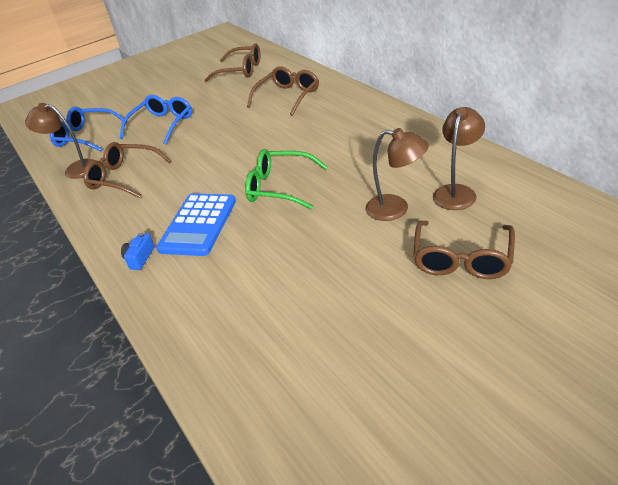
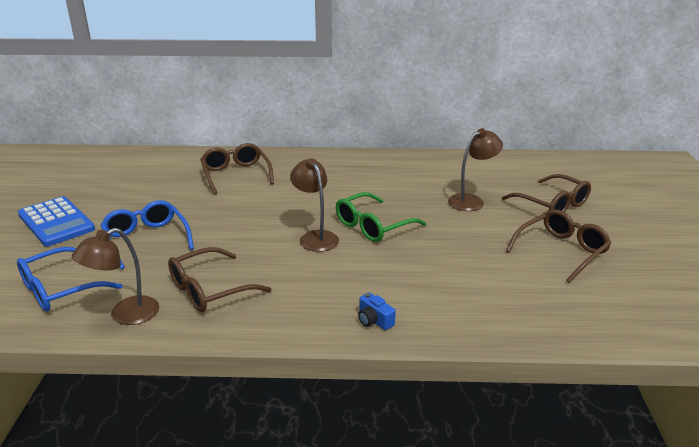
camera: 60 degrees left, 10 degrees down
blue calculator [156,194,236,256] -> blue calculator moved to [18,196,95,246]
brown glasses [204,43,261,82] -> brown glasses moved to [506,209,611,283]
brown lamp [433,107,485,210] -> brown lamp moved to [290,158,339,252]

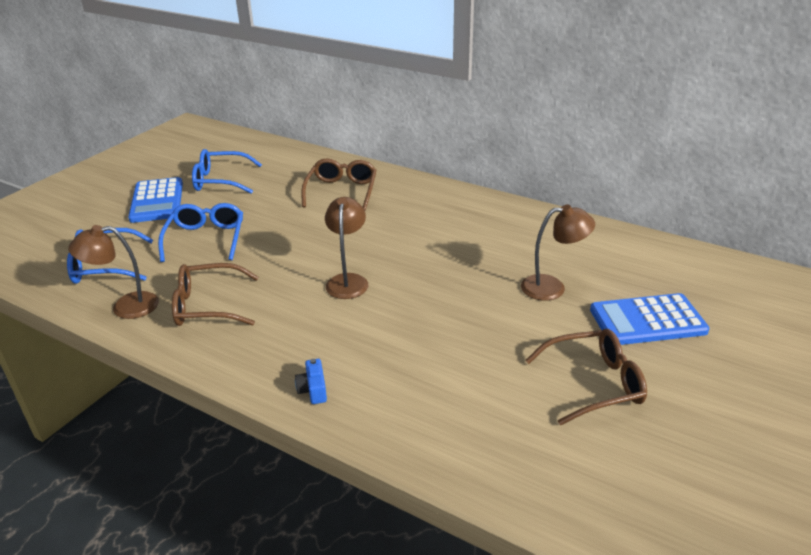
camera: 30 degrees right, 5 degrees up
green glasses [336,192,427,242] -> none
brown glasses [502,174,591,212] -> blue calculator [590,293,709,345]
none -> blue glasses [192,149,262,194]

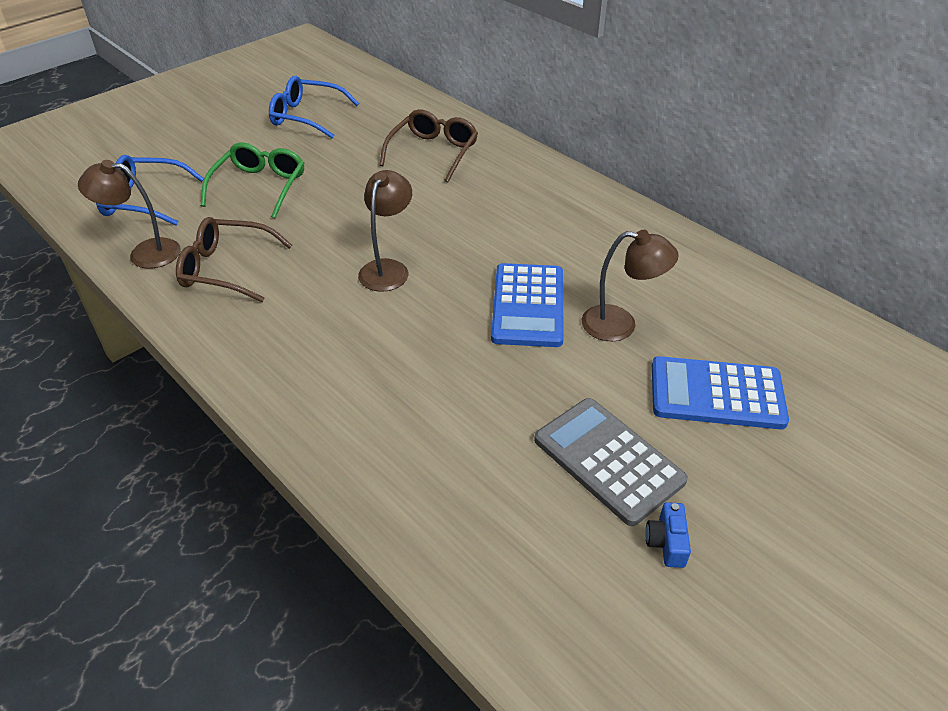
camera: 15 degrees right, 10 degrees up
blue calculator [128,177,183,223] -> blue calculator moved to [491,263,564,347]
blue glasses [158,203,243,262] -> green glasses [201,143,304,218]
blue camera [295,359,327,404] -> blue camera moved to [645,502,691,568]
brown glasses [525,329,647,425] -> grey calculator [534,398,688,526]

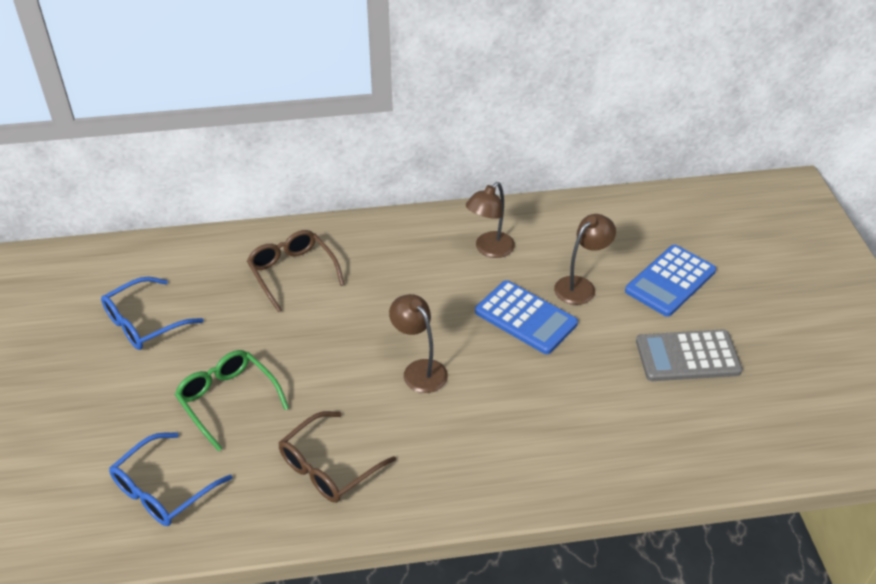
camera: 55 degrees left, 0 degrees up
brown lamp [78,160,181,269] -> brown lamp moved to [466,182,515,258]
blue camera [645,502,691,568] -> none

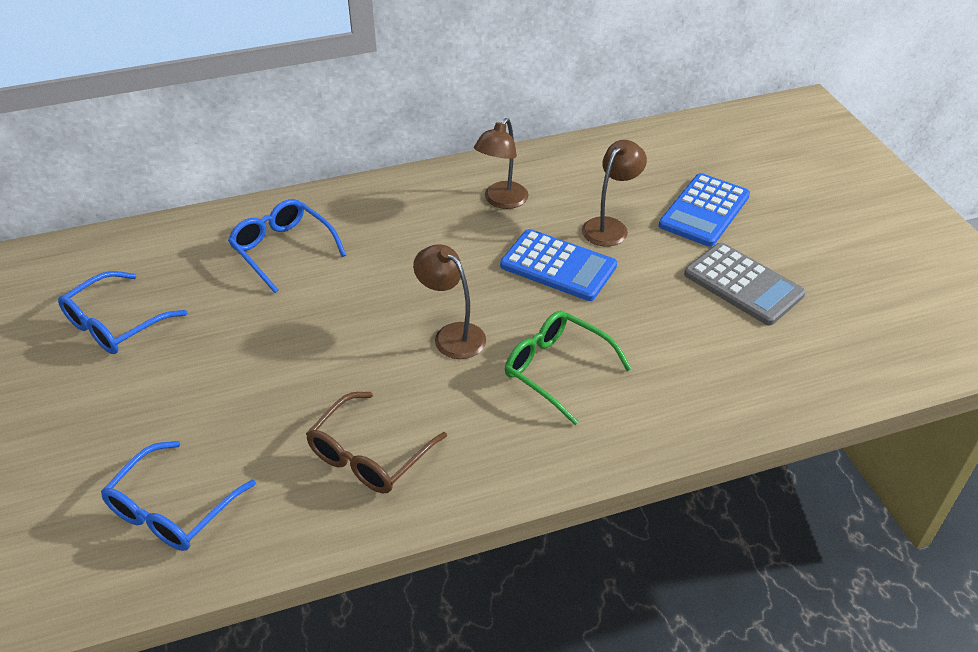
camera: 10 degrees left, 0 degrees up
green glasses [175,350,289,451] -> green glasses moved to [505,311,632,425]
brown glasses [247,230,345,312] -> blue glasses [228,199,346,293]
grey calculator [636,329,743,381] -> grey calculator turned 120 degrees counterclockwise [684,242,806,325]

